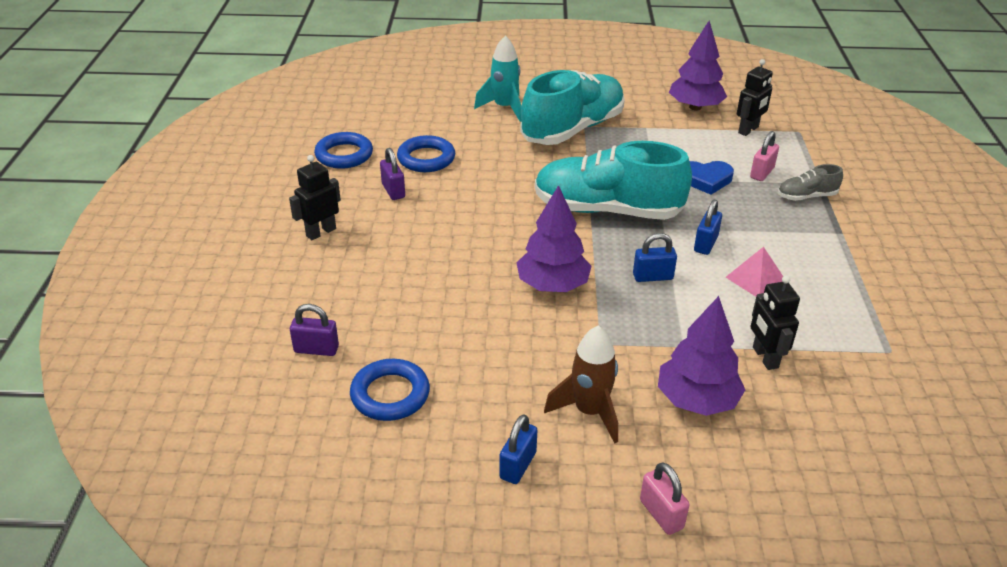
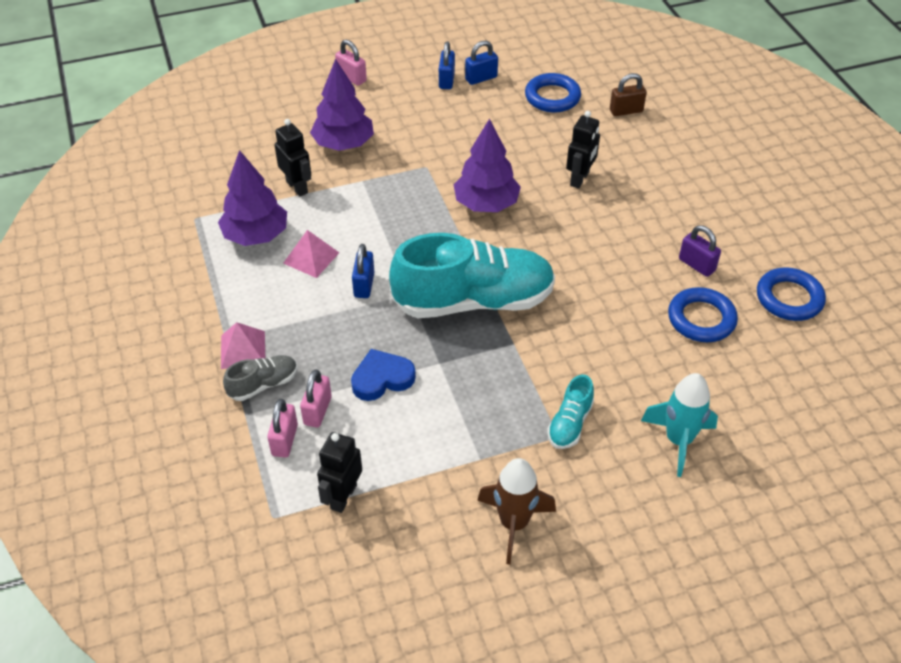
camera: 160 degrees right, 10 degrees up
black robot [289,155,341,240] -> black robot moved to [566,111,600,189]
purple padlock [290,304,339,356] -> brown padlock [610,73,647,116]
turquoise shoe [520,70,625,145] -> turquoise shoe [547,374,594,449], size x0.44
brown rocket [544,325,618,443] -> brown rocket moved to [477,458,556,565]
blue padlock [633,233,677,282] -> blue padlock moved to [465,41,498,85]
purple tree [669,21,727,110] -> purple tree moved to [218,150,287,246]
none -> pink pyramid [221,322,265,369]
none -> pink padlock [267,399,298,457]

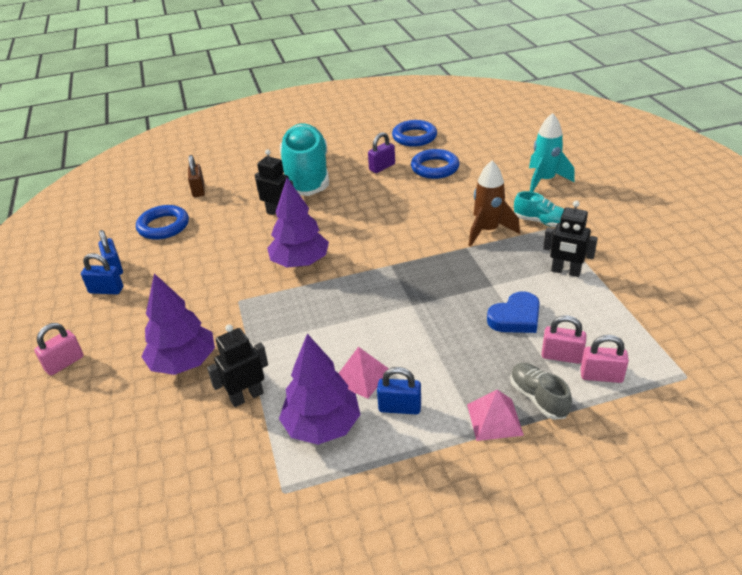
camera: 85 degrees left, 10 degrees down
black robot [317,432,362,513] -> black robot moved to [543,201,598,277]
blue heart [351,349,416,401] -> blue heart turned 105 degrees counterclockwise [487,291,540,333]
blue padlock [352,244,374,298] -> blue padlock moved to [377,367,421,414]
turquoise shoe [389,233,555,318] -> turquoise shoe moved to [280,123,329,196]
brown rocket [477,458,556,565] -> brown rocket moved to [469,161,520,247]

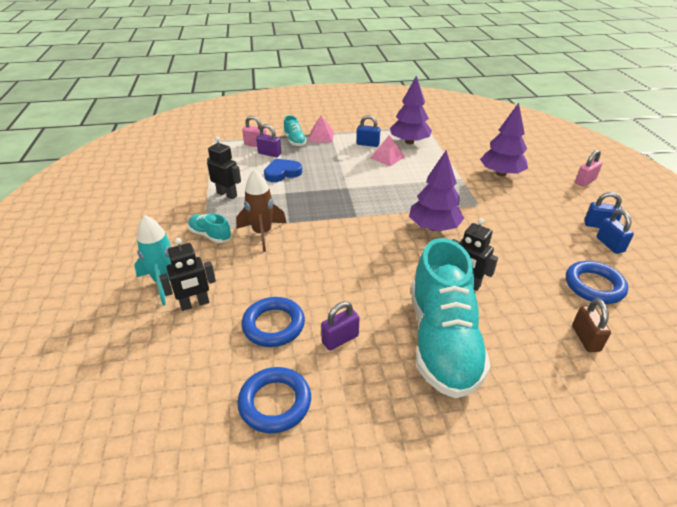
camera: 175 degrees left, 0 degrees up
black robot [207,324,268,407] -> black robot moved to [159,238,216,311]
grey shoe [510,363,572,420] -> turquoise shoe [283,115,307,146]
pink padlock [541,315,586,364] -> purple padlock [256,124,281,157]

